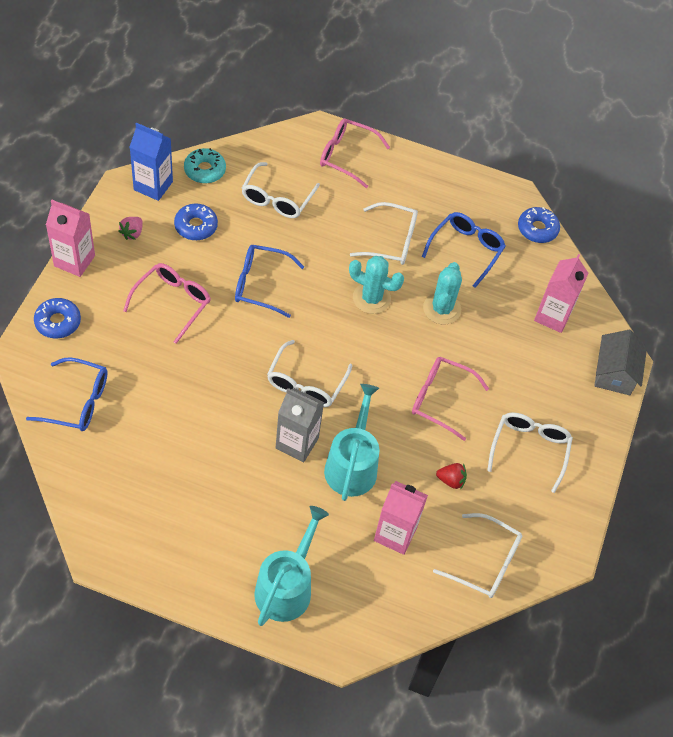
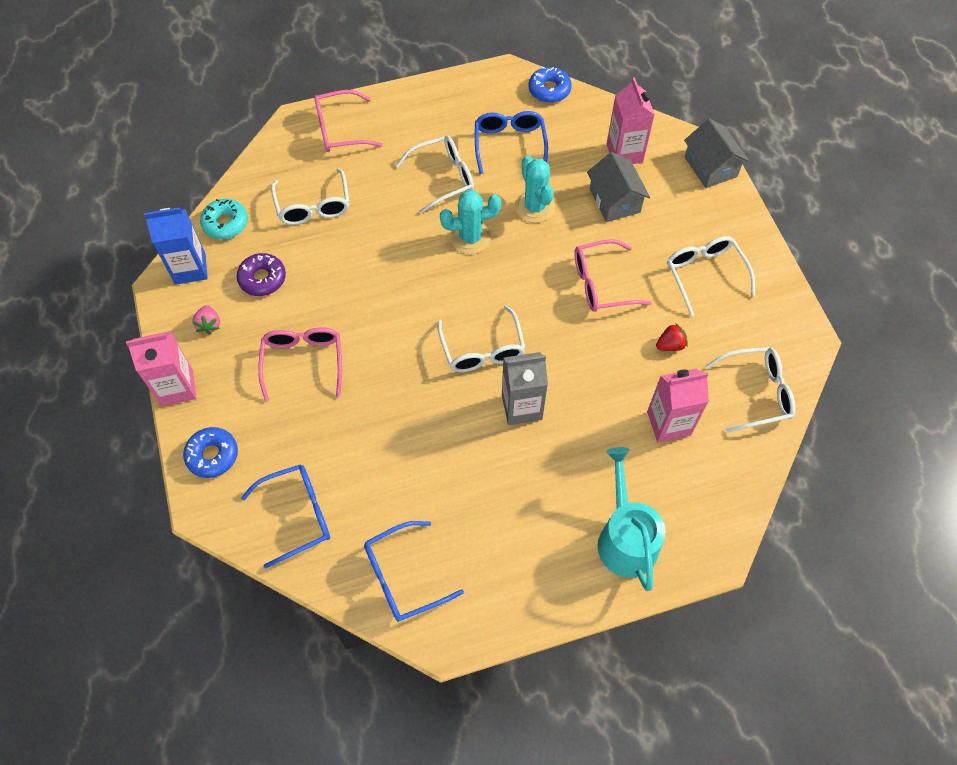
camera: 30 degrees left, 5 degrees up
blue donut [174,204,218,240] -> purple donut [237,253,286,296]
blue glasses [235,245,304,318] -> blue glasses moved to [364,521,464,622]
turquoise watering can [324,384,380,501] -> none
none -> grey house [587,152,650,222]

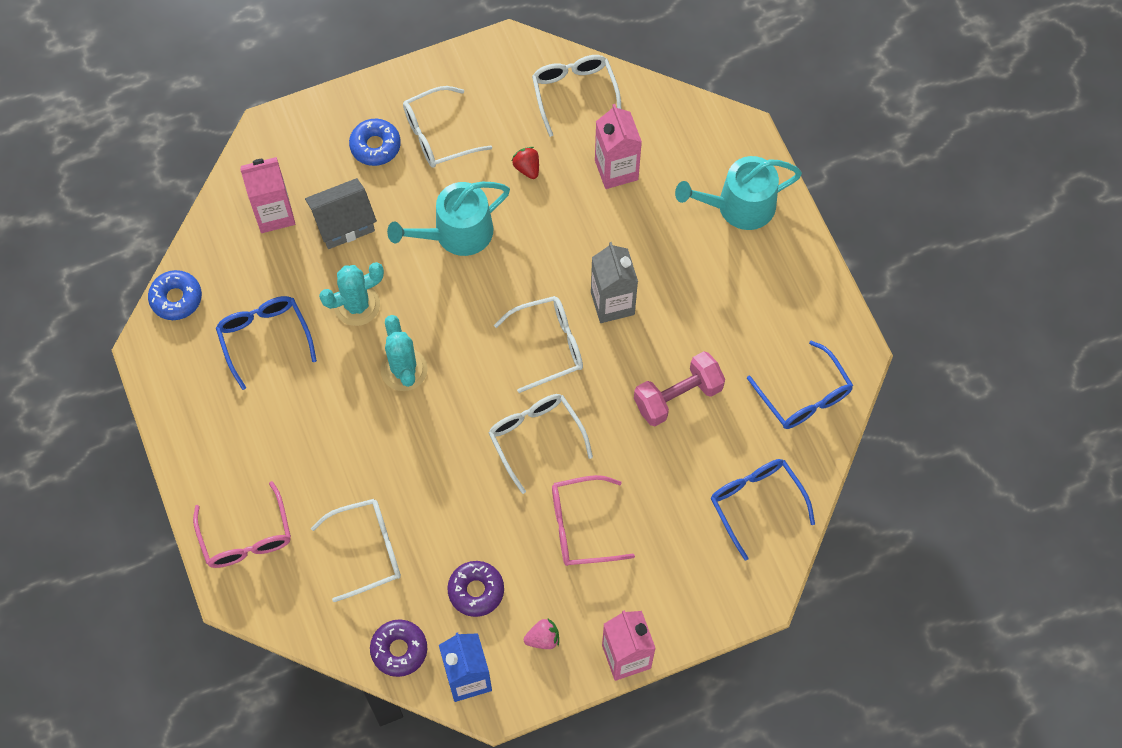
camera: 95 degrees left, 5 degrees up
blue donut [183,427,238,478] -> blue donut moved to [349,119,401,166]
turquoise donut [200,199,248,239] -> purple donut [370,619,427,677]
white glasses [396,135,474,214] -> white glasses moved to [489,394,593,494]
blue glasses [475,111,548,174] -> blue glasses turned 75 degrees clockwise [216,296,317,390]
pink glasses [574,239,652,312] -> turquoise watering can [387,182,510,256]
grey house [684,119,749,188] -> none
none -> pink dumbbell [634,351,725,426]

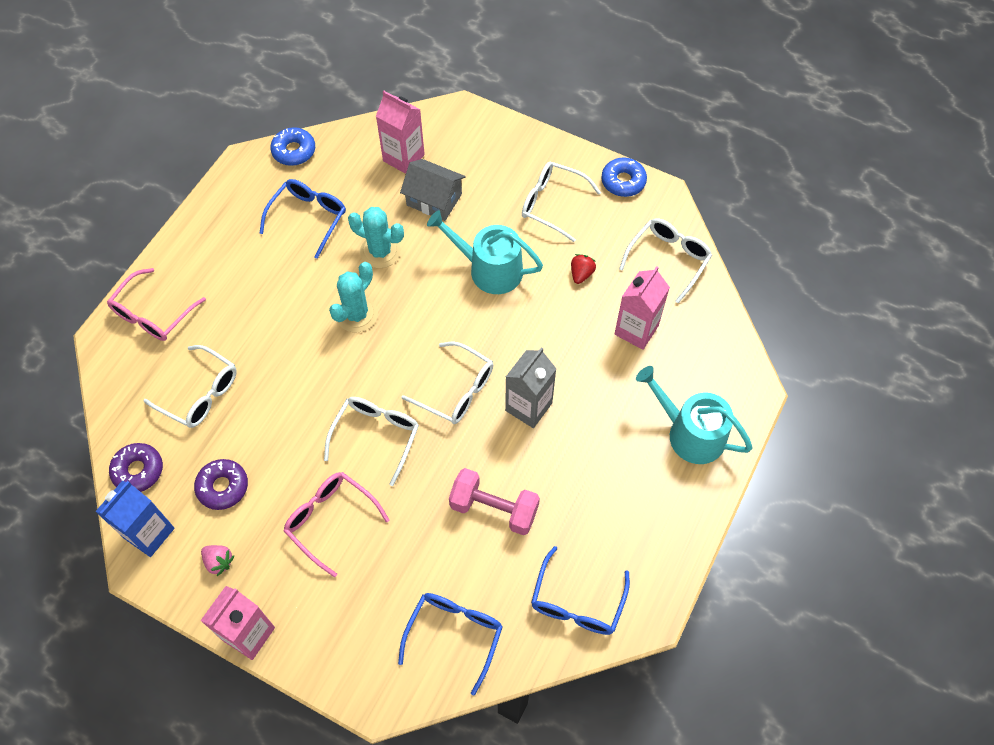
camera: 50 degrees right, 5 degrees down
blue donut [349,119,401,166] -> blue donut moved to [601,157,647,197]

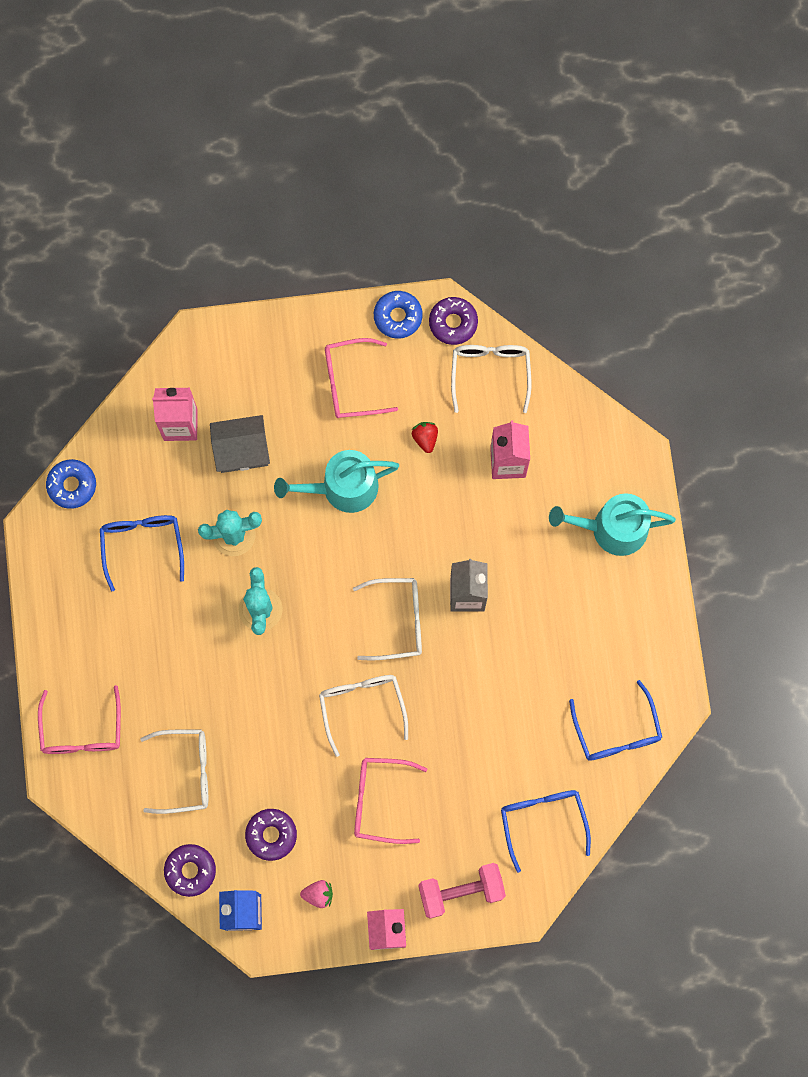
camera: 35 degrees left, 15 degrees up
pink dumbbell [449,468,540,535] -> pink dumbbell moved to [418,863,506,919]
white glasses [522,162,601,242] -> pink glasses [325,338,398,418]
none -> purple donut [429,297,478,345]

